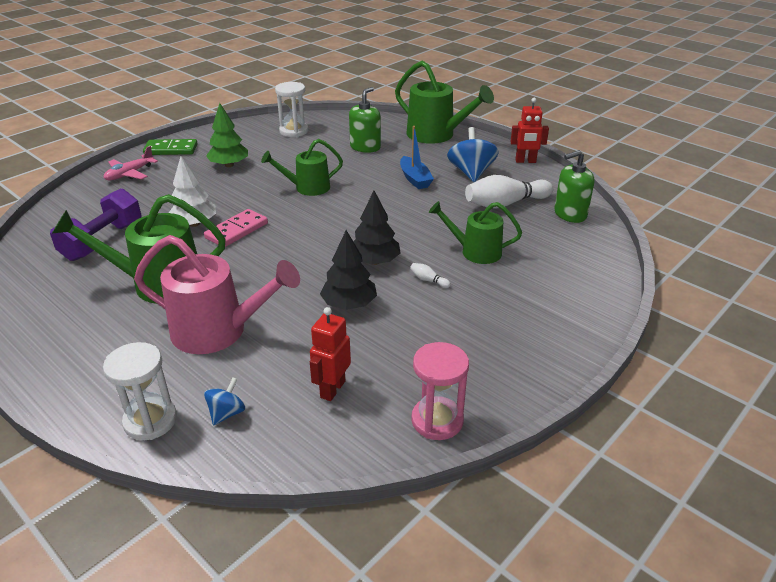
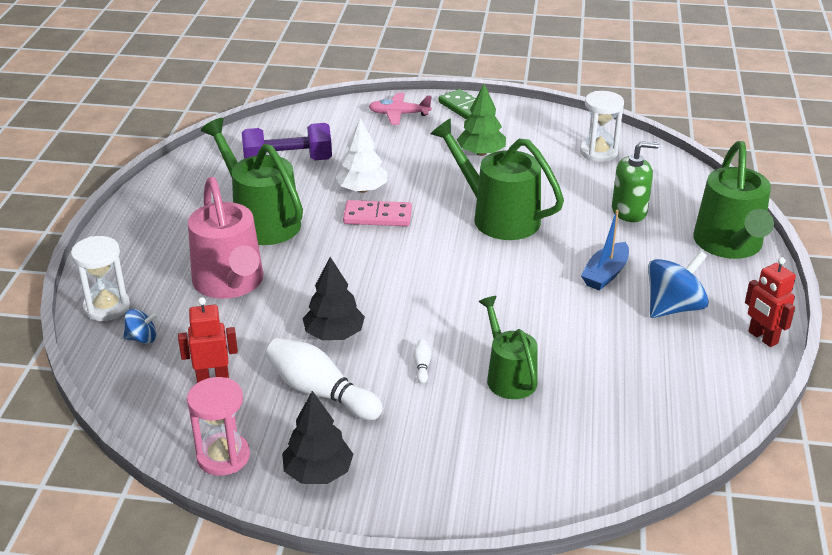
camera: 55 degrees right, 0 degrees up
green watering can [261,139,343,196] -> green watering can [430,118,564,240], size x1.59
black tree [353,191,400,265] -> black tree moved to [282,391,353,484]
white bowling pin [465,175,553,209] -> white bowling pin moved to [266,338,383,420]
green soap dispenser [554,150,595,223] -> none

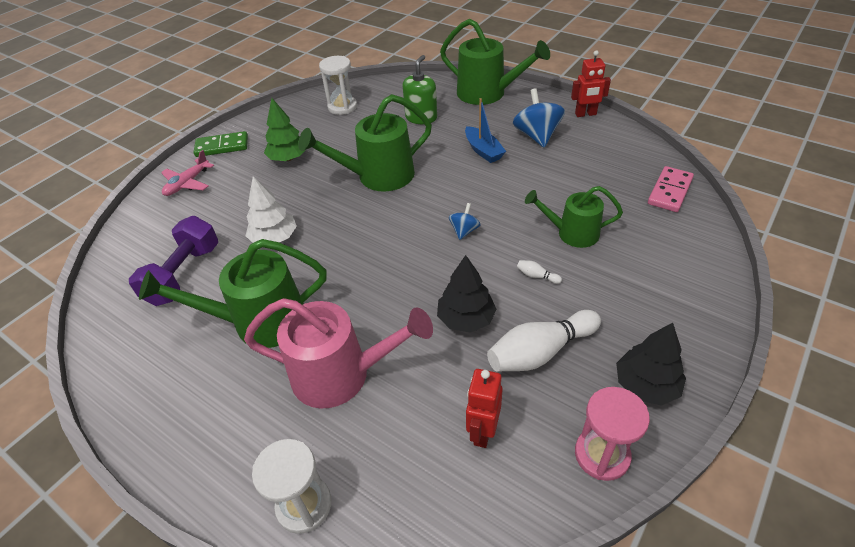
camera: 60 degrees left, 10 degrees up
blue spinning top [123,309,158,344] -> blue spinning top moved to [449,203,481,240]
pink domino [343,200,412,226] -> pink domino moved to [648,166,694,212]

